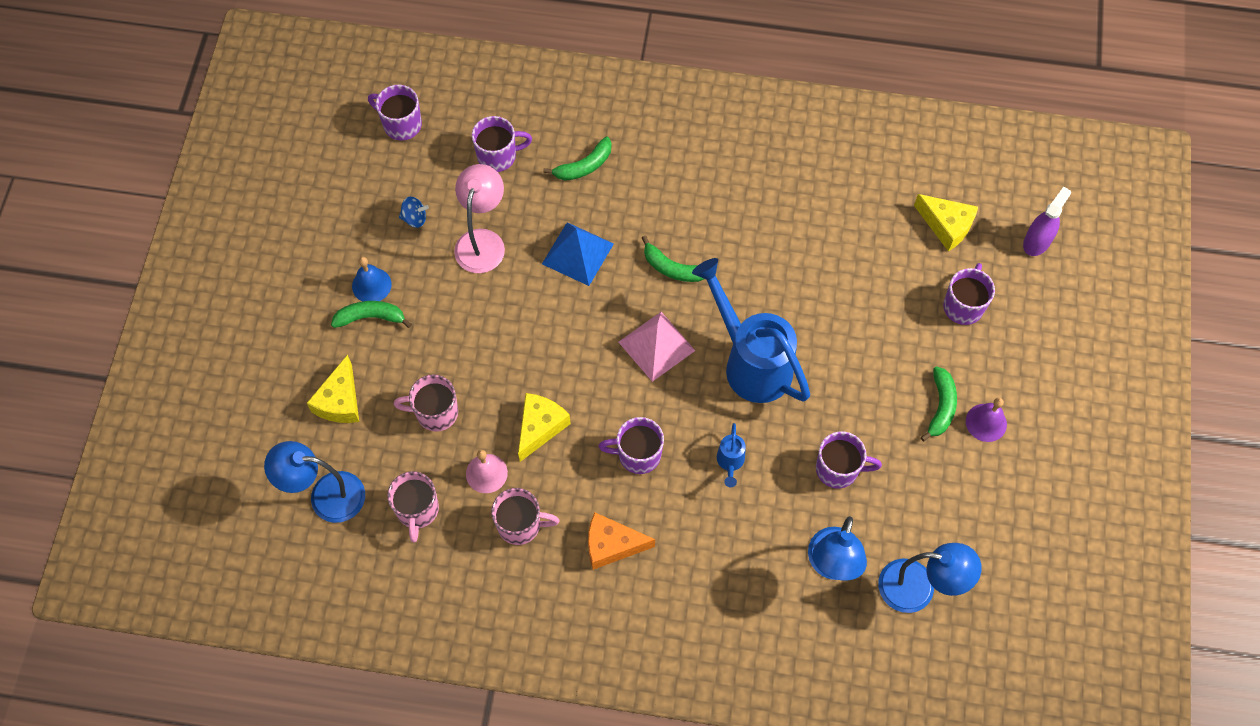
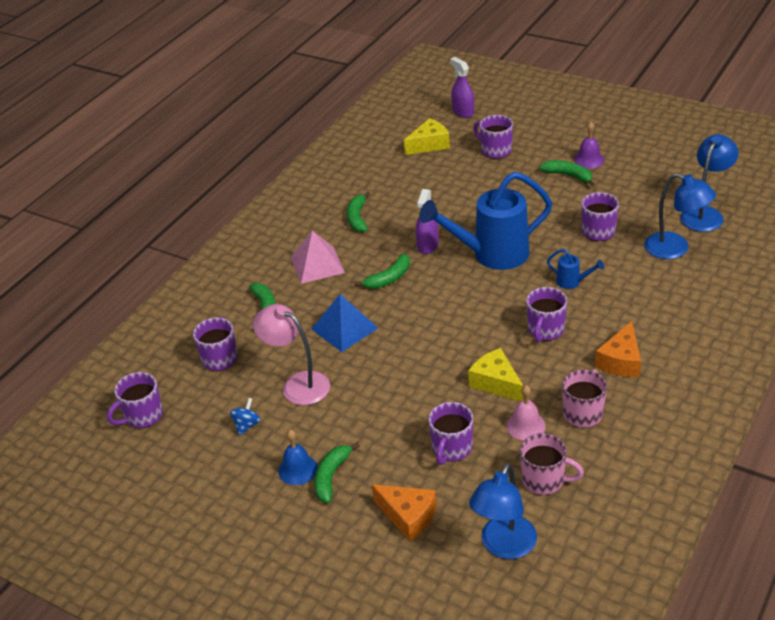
camera: 65 degrees left, 25 degrees down
yellow cheese [307,355,359,423] -> orange cheese [371,484,437,541]
pink mug [394,374,458,432] -> purple mug [429,402,473,465]
pink pyramid [619,312,695,382] -> pink pyramid moved to [291,231,345,284]
none -> green banana [347,192,370,232]
none -> purple spray bottle [416,189,439,254]

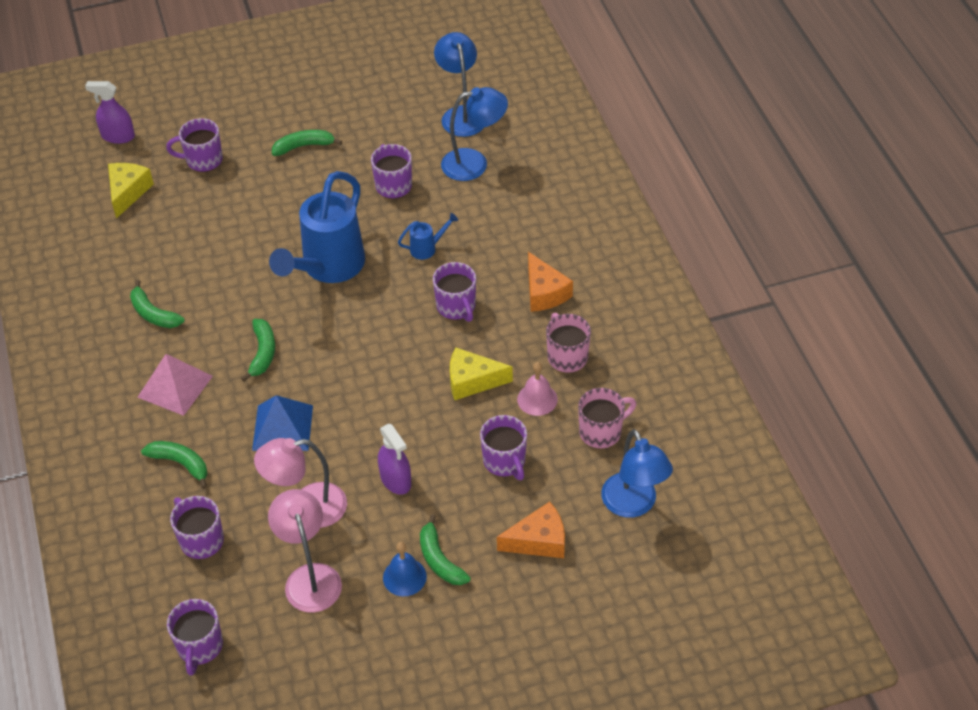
camera: 50 degrees left, 10 degrees up
blue spinning top [230,398,261,436] -> pink lamp [268,489,342,613]
purple spray bottle [416,189,439,254] -> purple spray bottle moved to [378,424,411,495]
purple bell [574,122,604,169] -> none

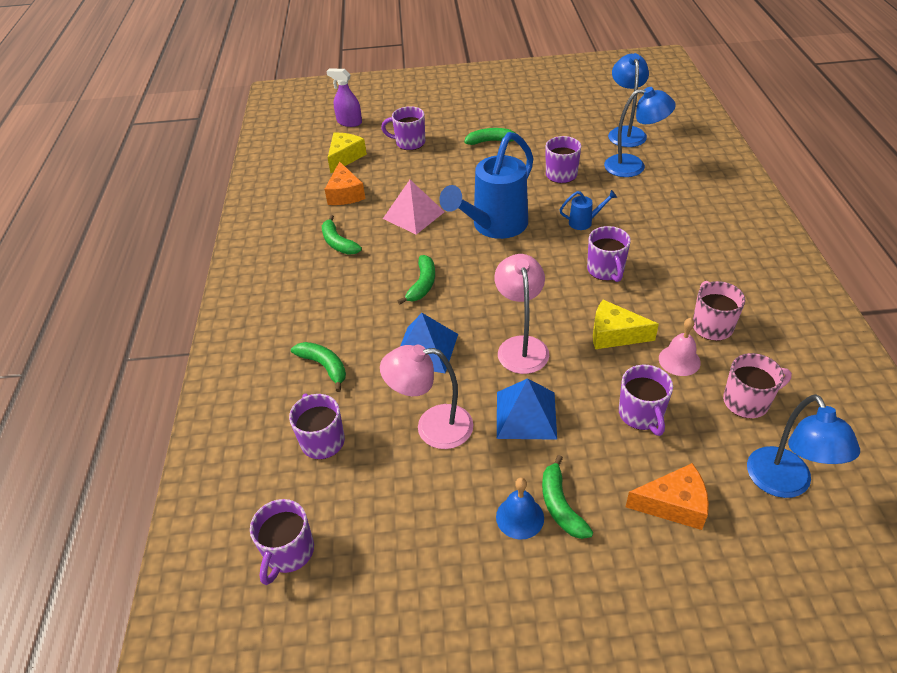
camera: 15 degrees right, 5 degrees down
pink pyramid [138,354,213,416] -> pink pyramid moved to [383,180,445,235]
pink lamp [268,489,342,613] -> pink lamp moved to [494,254,549,374]
purple spray bottle [378,424,411,495] -> blue pyramid [497,378,557,440]
orange cheese [528,252,573,312] -> orange cheese moved to [325,161,365,205]

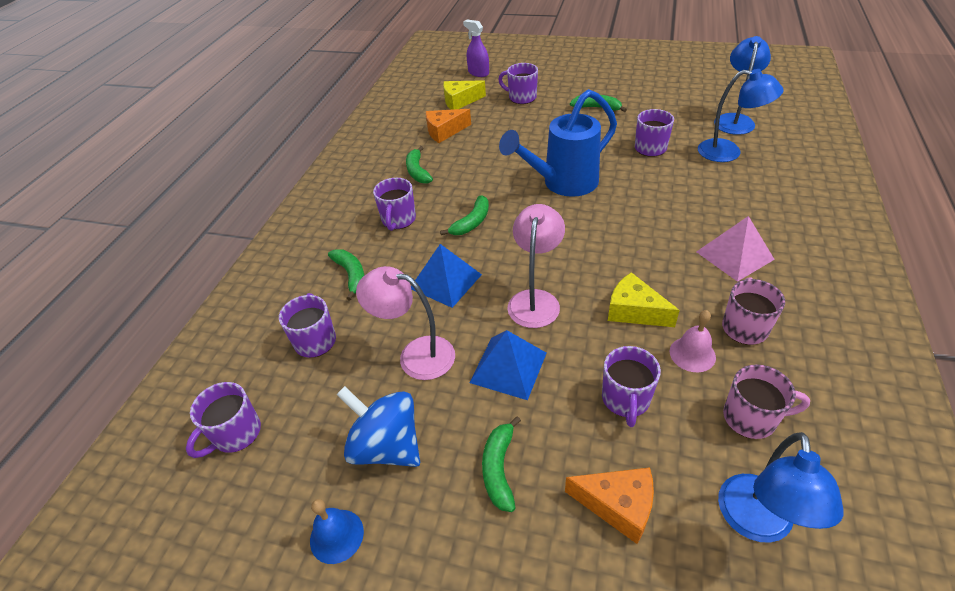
camera: 20 degrees right, 0 degrees up
orange cheese [325,161,365,205] -> orange cheese turned 60 degrees clockwise [426,109,471,143]
yellow cheese [328,133,367,173] -> yellow cheese turned 150 degrees counterclockwise [443,80,486,110]
pink pyramid [383,180,445,235] -> pink pyramid moved to [696,216,775,282]
blue bell [496,477,544,540] -> blue bell moved to [310,499,364,564]
blue watering can [560,190,617,230] -> none
purple mug [587,226,631,282] -> purple mug moved to [373,178,416,231]
none -> blue spinning top [336,386,420,467]

